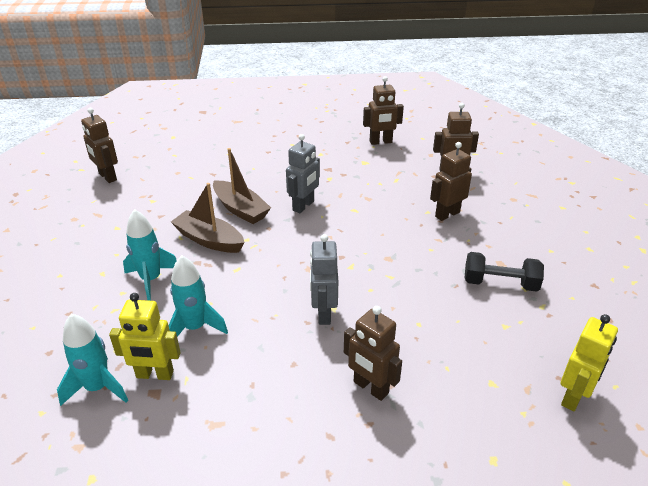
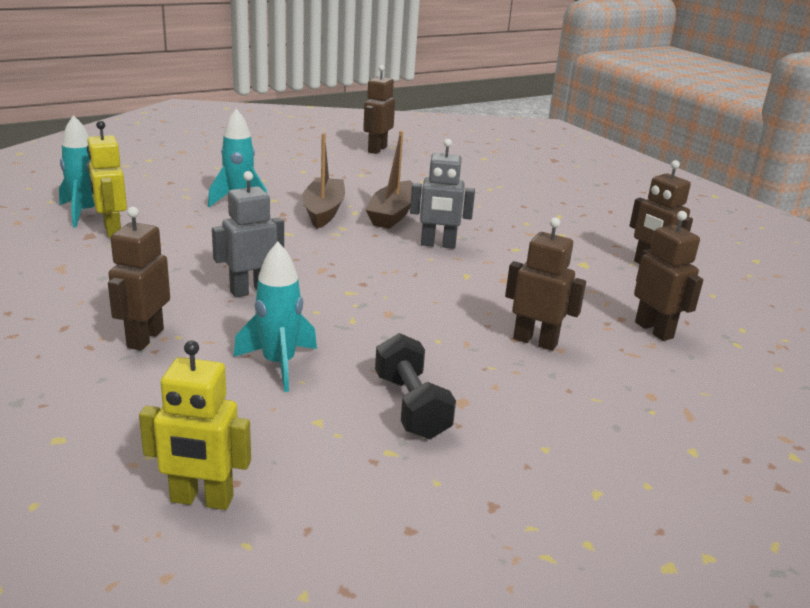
camera: 60 degrees right, 10 degrees down
turquoise rocket [169,255,228,337] -> turquoise rocket moved to [233,242,317,392]

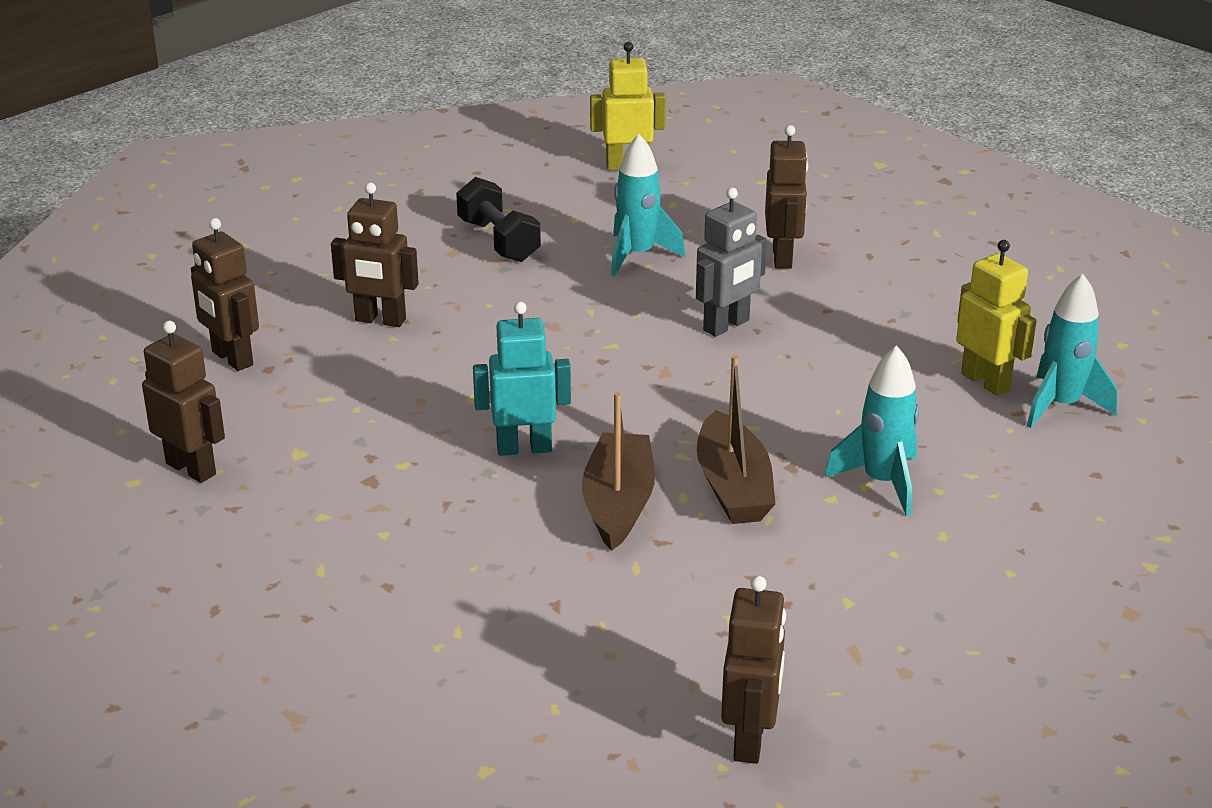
camera: 170 degrees right, 5 degrees up
grey robot [410,139,475,249] -> turquoise robot [473,302,571,456]

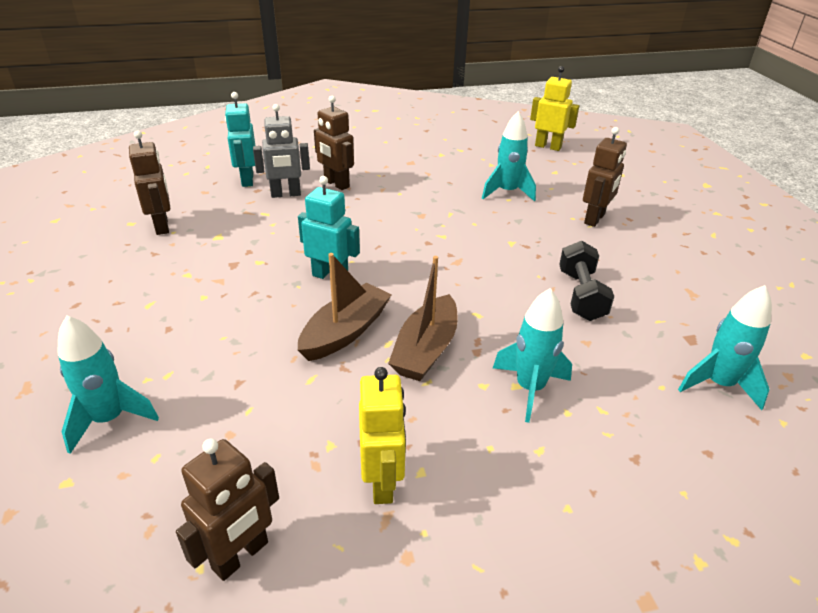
camera: 30 degrees right, 5 degrees up
brown robot [191,218,259,371] -> turquoise robot [225,92,255,187]
black dumbbell [456,177,541,262] -> black dumbbell moved to [559,241,614,321]
grey robot [696,188,767,337] -> grey robot moved to [253,104,310,198]
yellow robot [956,240,1037,396] -> yellow robot moved to [359,367,406,504]
none -> turquoise rocket [57,316,159,454]

